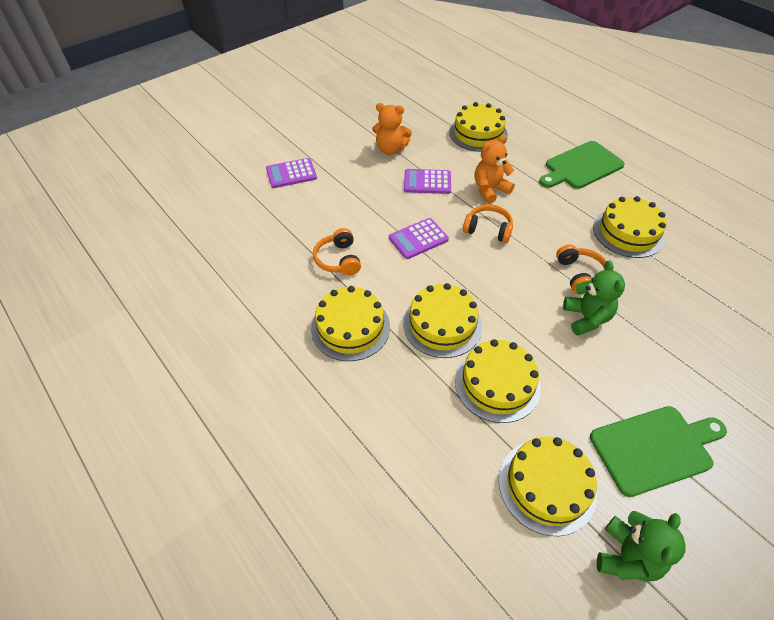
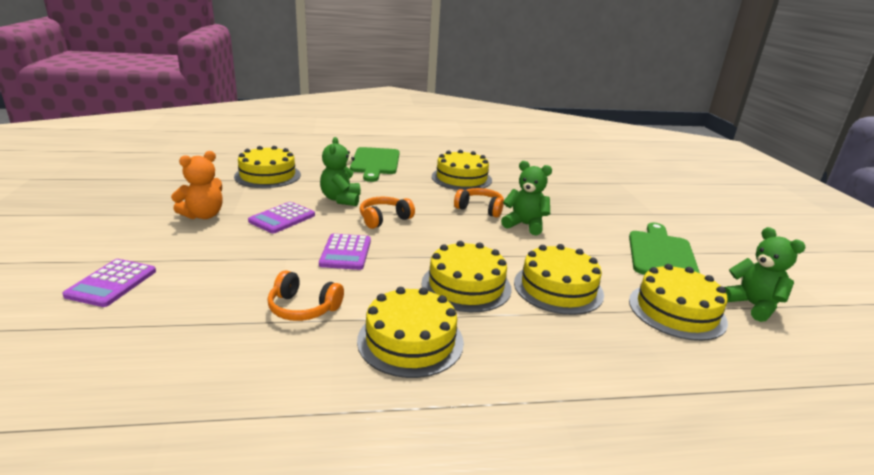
camera: 60 degrees left, 25 degrees down
orange teddy bear [475,135,515,204] -> green teddy bear [320,137,361,206]

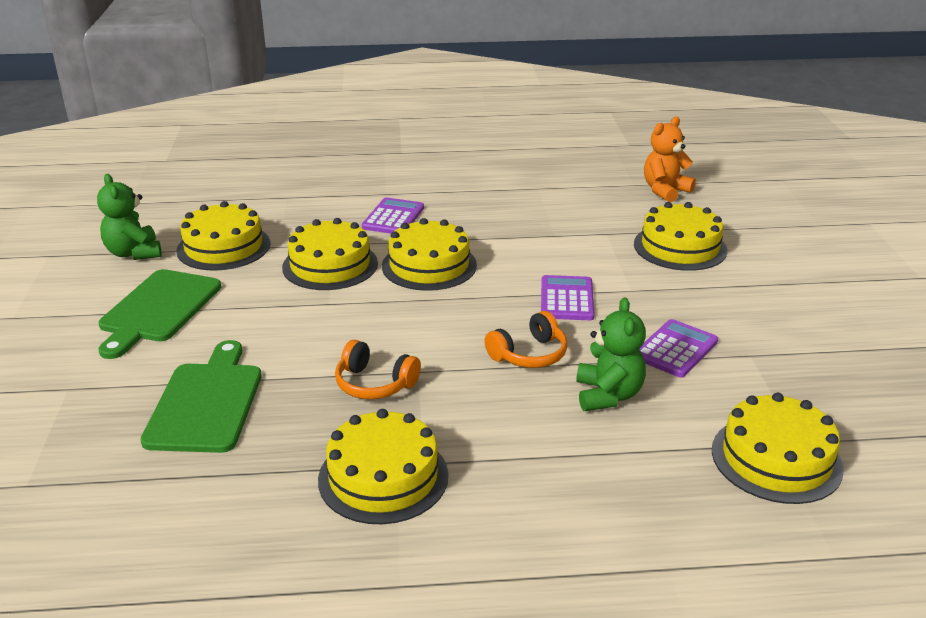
camera: 175 degrees left, 5 degrees up
purple calculator [62,259,156,307] -> purple calculator moved to [362,197,424,234]
orange teddy bear [171,151,222,219] -> orange teddy bear moved to [644,116,696,202]
orange headphones [268,270,344,321] -> none
green cutting board [350,147,400,182] -> green cutting board moved to [140,340,262,453]
yellow cake [357,287,464,378] -> yellow cake moved to [634,202,728,271]
green teddy bear [501,161,552,235] -> none

